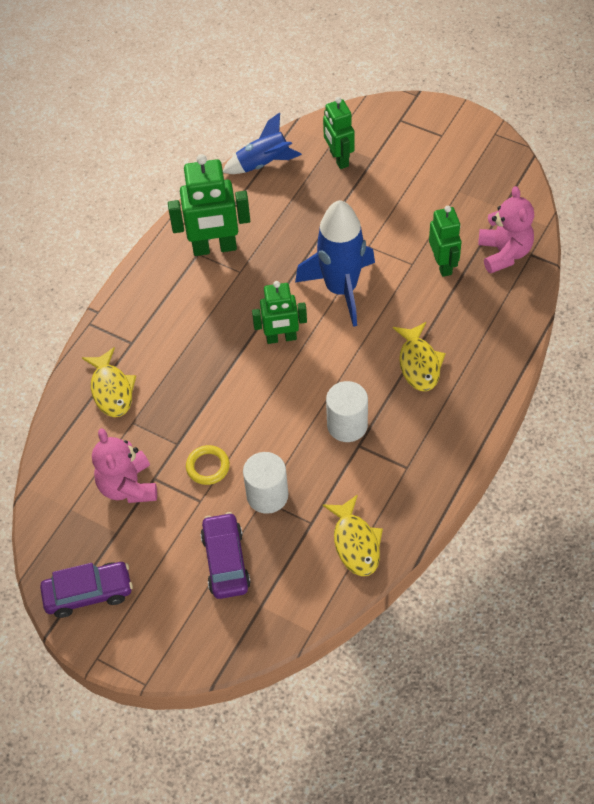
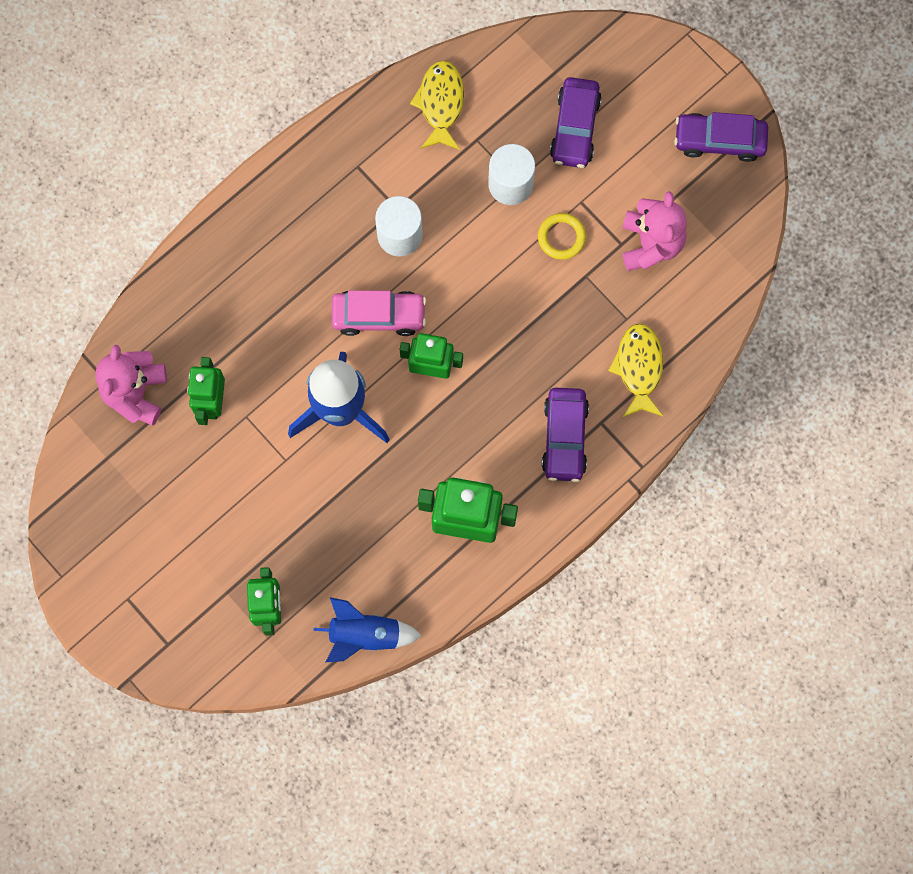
camera: 165 degrees left, 20 degrees up
yellow fish [393,322,446,391] -> none
none -> pink car [331,290,426,336]
none -> purple car [542,388,589,482]

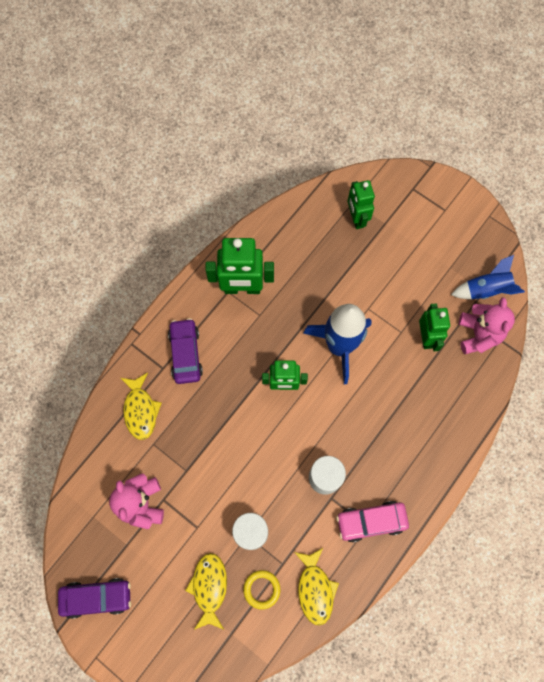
camera: 170 degrees right, 5 degrees down
blue rocket [314,597,422,662] -> blue rocket moved to [451,255,525,299]
pink car [331,290,426,336] -> pink car moved to [336,501,409,543]
yellow ring [538,213,586,260] -> yellow ring moved to [243,570,280,610]
purple car [550,77,602,168] -> yellow fish [185,553,227,630]

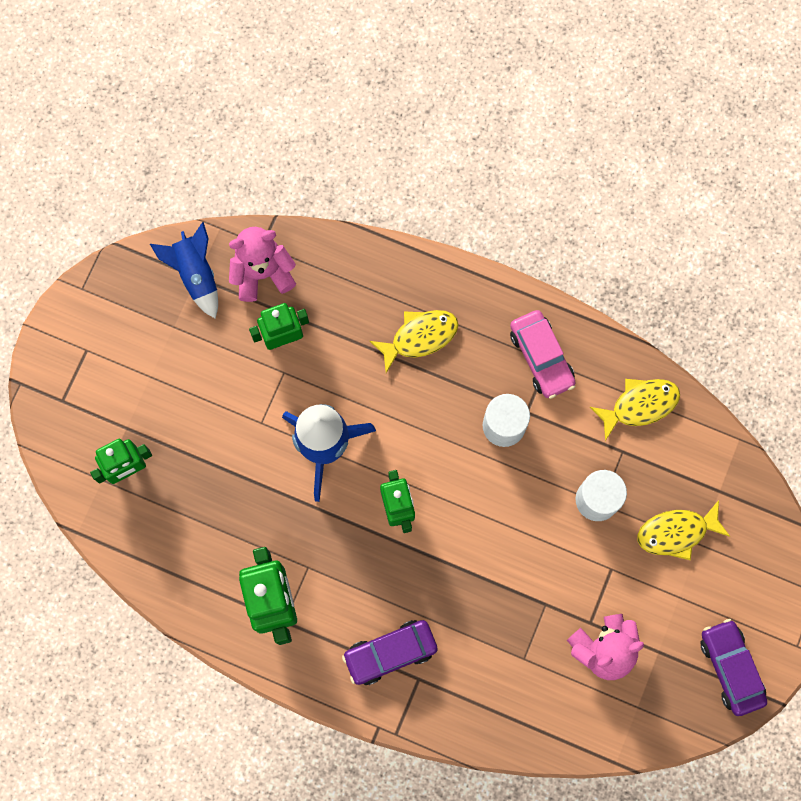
camera: 105 degrees left, 5 degrees up
yellow fish [121,373,162,440] -> yellow fish moved to [370,310,458,373]
yellow ring [243,570,280,610] -> none

